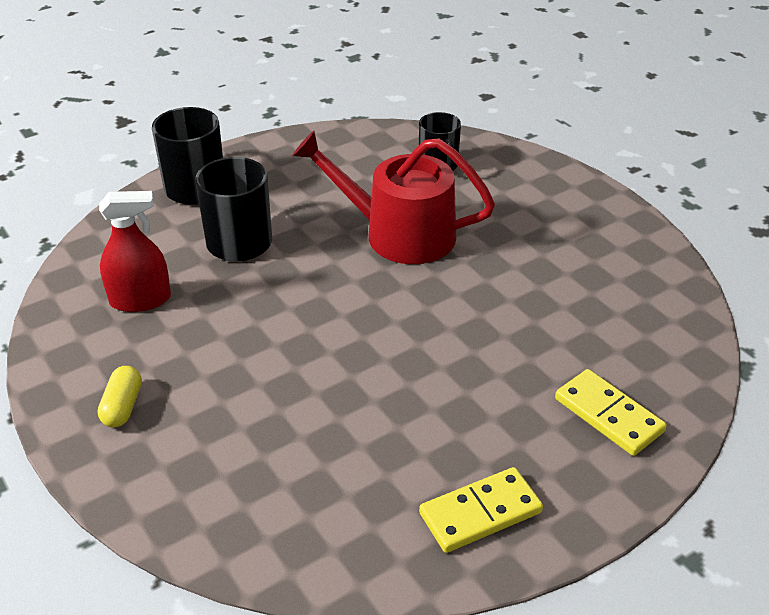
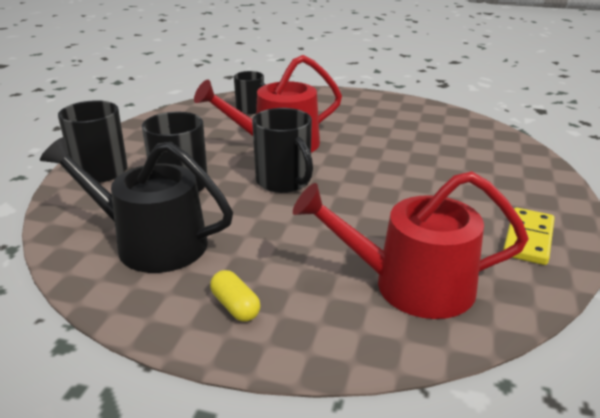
camera: 40 degrees left, 10 degrees down
red spray bottle [99,191,171,312] -> black watering can [40,137,233,273]
yellow domino [555,369,667,456] -> none
none -> black mug [252,108,313,193]
none -> red watering can [293,171,529,319]

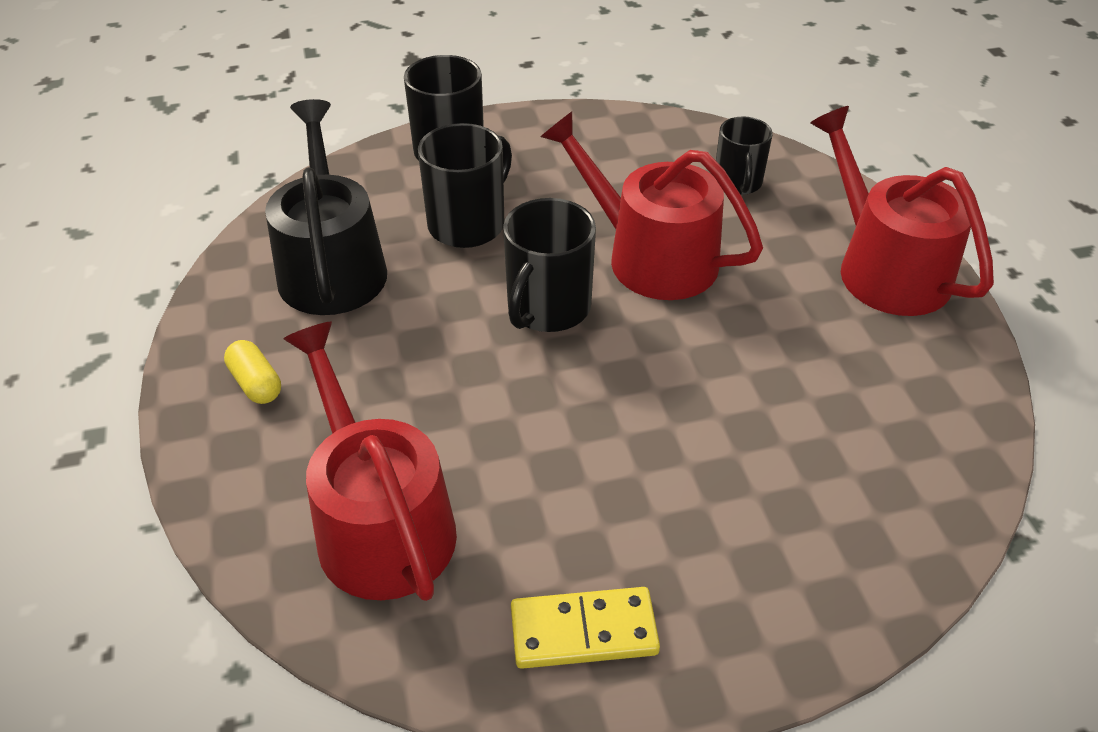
camera: 60 degrees right, 15 degrees up
yellow capsule [210,270,260,322] -> yellow capsule turned 60 degrees counterclockwise [224,340,281,404]
none -> red watering can [810,106,994,316]

